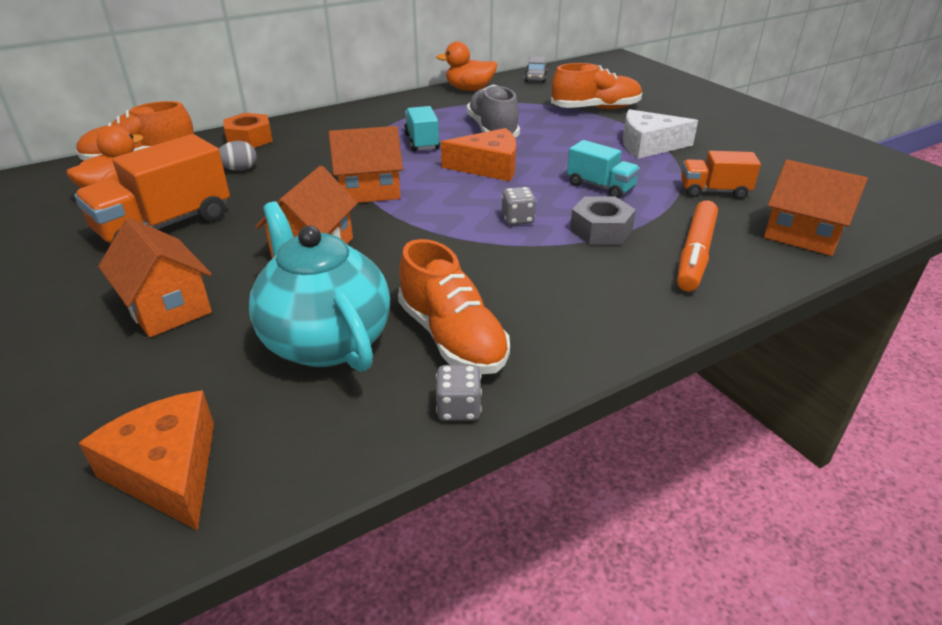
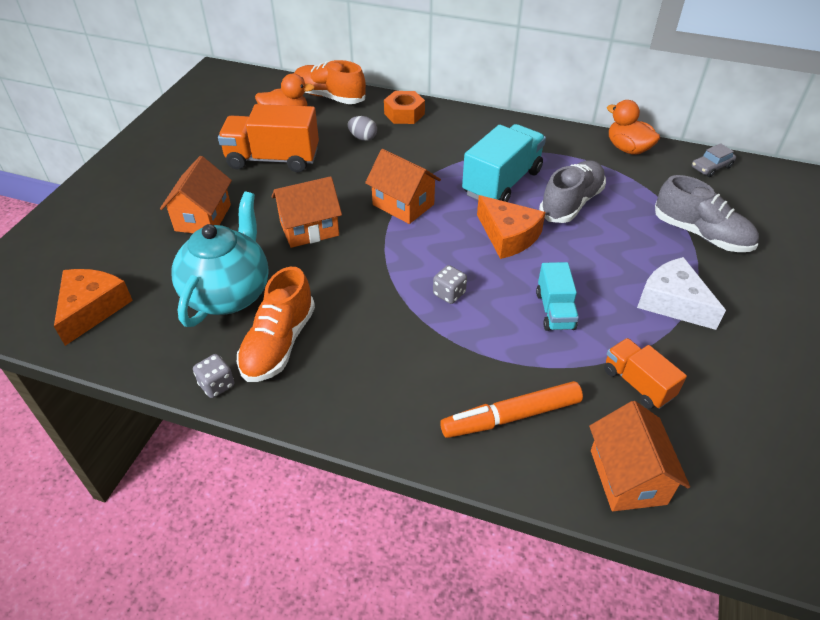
camera: 50 degrees right, 10 degrees up
turquoise truck [404,106,440,151] -> turquoise truck [462,124,546,202], size x1.74
orange shoe [551,63,642,109] -> grey shoe [655,175,759,252]
grey nut [570,196,636,245] -> none

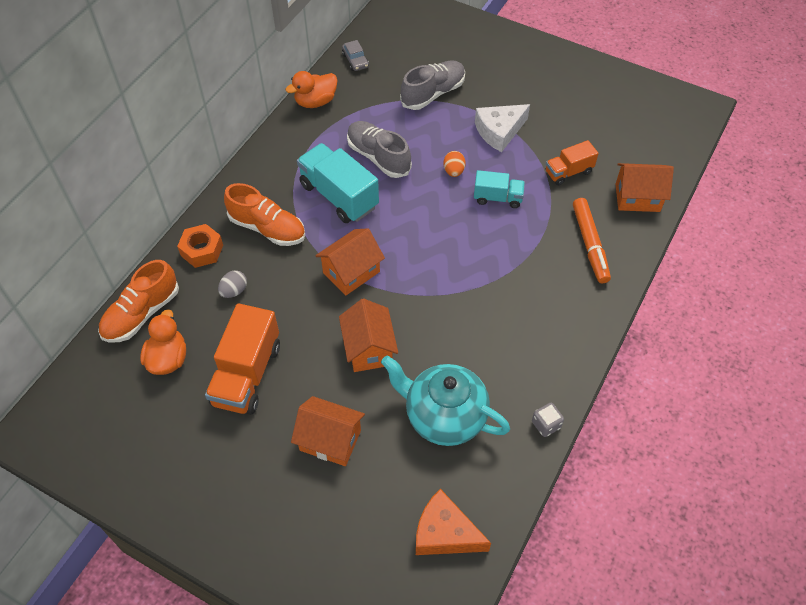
camera: 80 degrees left, 10 degrees up
orange shoe [237,267,315,382] -> orange shoe moved to [224,183,305,246]
grey dice [433,265,467,304] -> none
orange cheese [477,195,546,259] -> none
none -> orange egg [444,151,466,177]

